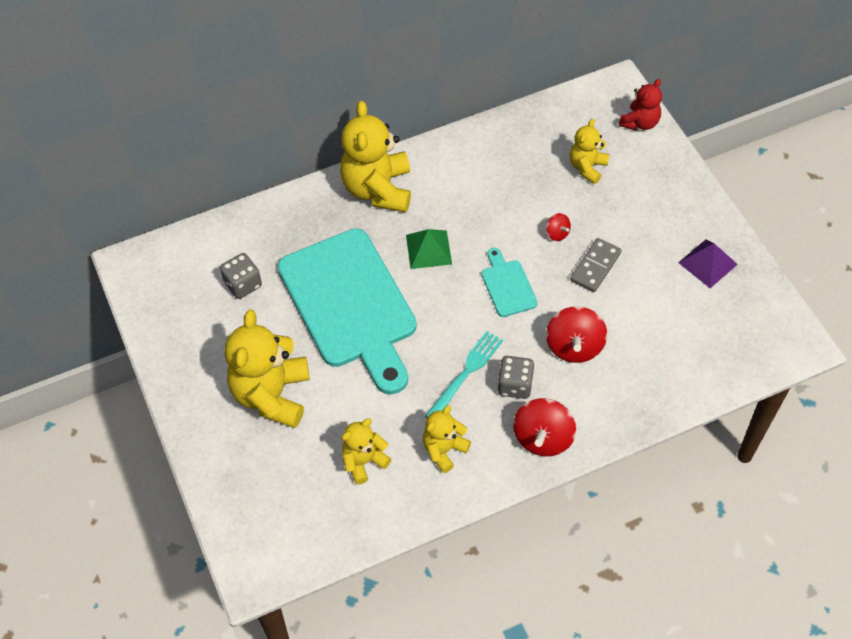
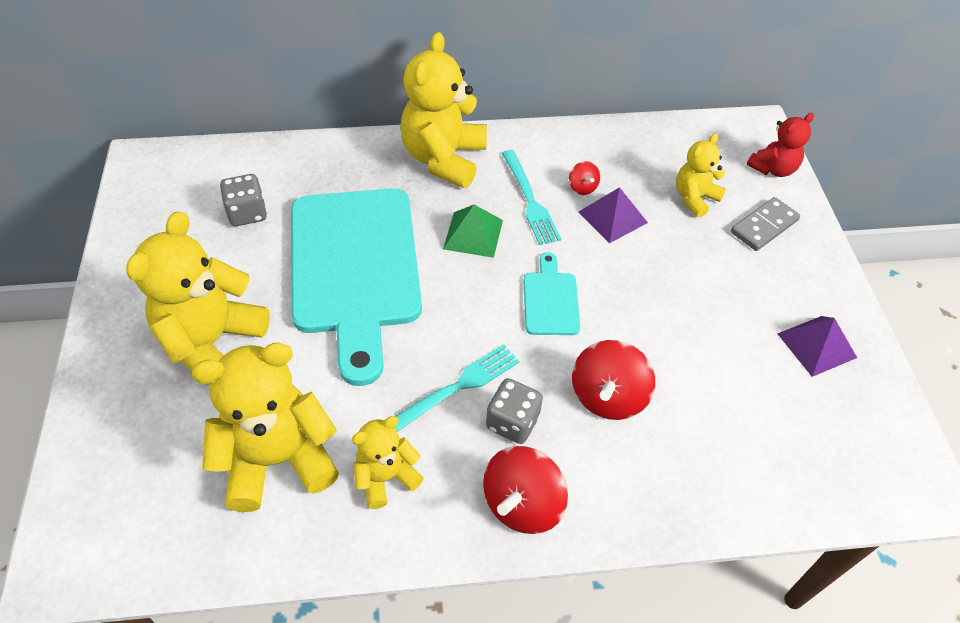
camera: 15 degrees right, 5 degrees down
yellow teddy bear [342,419,391,485] -> yellow teddy bear [192,342,339,512], size x1.82
red spinning top [546,213,571,241] -> red spinning top moved to [569,161,600,195]
grey domino [570,238,622,292] -> grey domino moved to [731,197,800,251]
none -> turquoise fork [502,150,561,245]
none -> purple pyramid [578,187,648,243]

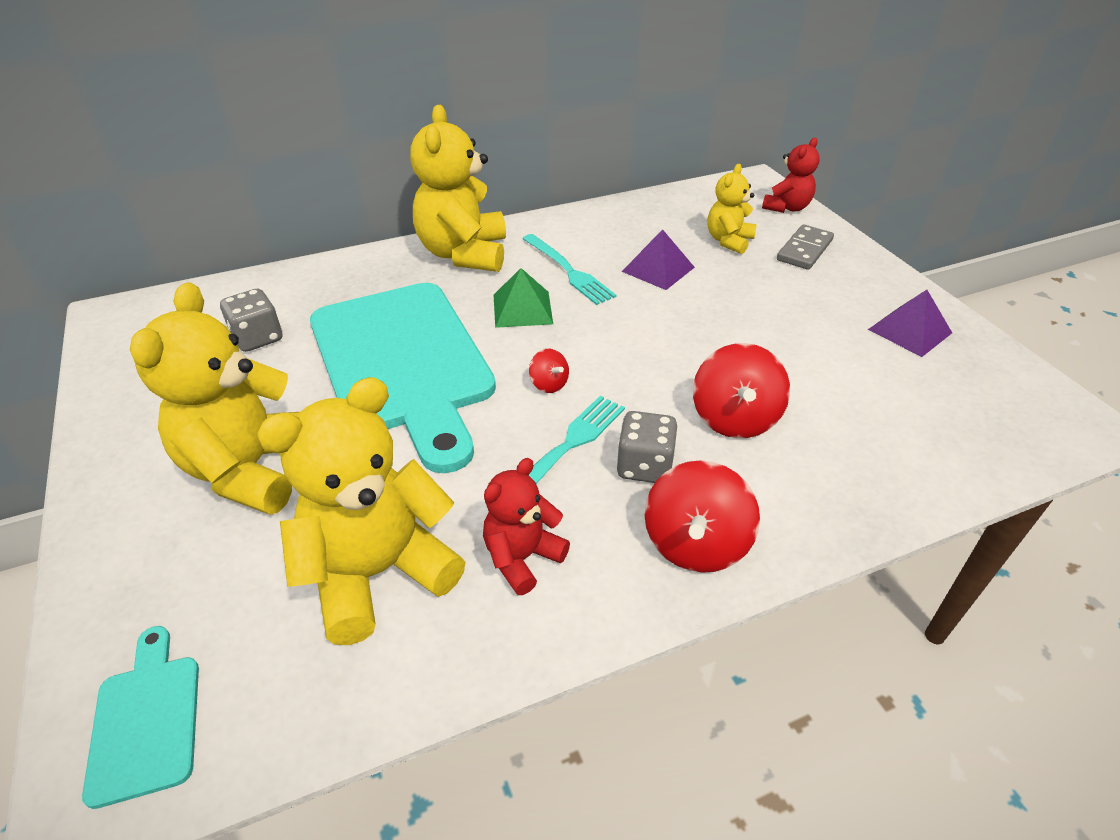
camera: 15 degrees left, 10 degrees down
yellow teddy bear [352,416,424,509] -> red teddy bear [483,458,570,595]
turquoise cutting board [523,252,580,335] -> turquoise cutting board moved to [82,626,199,809]
red spinning top [569,161,600,195] -> red spinning top moved to [529,349,569,393]

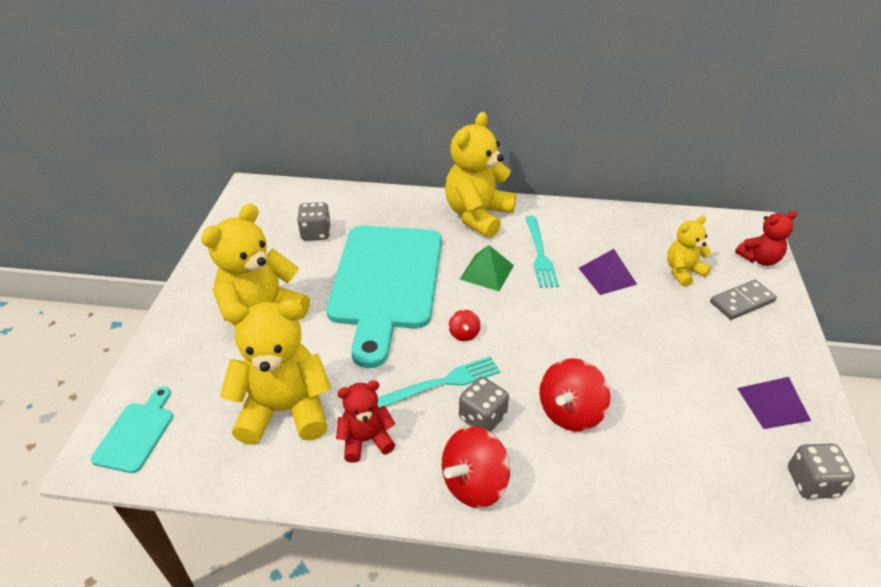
camera: 30 degrees right, 0 degrees up
none -> grey dice [788,444,855,499]

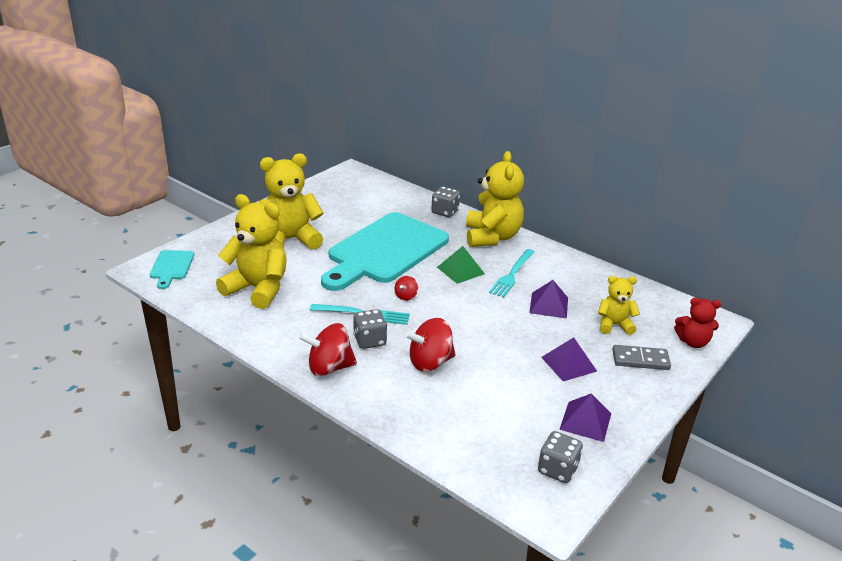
camera: 30 degrees right, 10 degrees down
turquoise cutting board [91,386,173,473] -> turquoise cutting board turned 135 degrees clockwise [150,250,194,289]
grey dice [297,202,331,241] -> grey dice moved to [431,187,460,217]
red teddy bear [336,380,395,463] -> none
yellow teddy bear [445,112,517,238] -> yellow teddy bear turned 120 degrees clockwise [466,151,524,247]
none -> purple pyramid [541,337,597,381]

